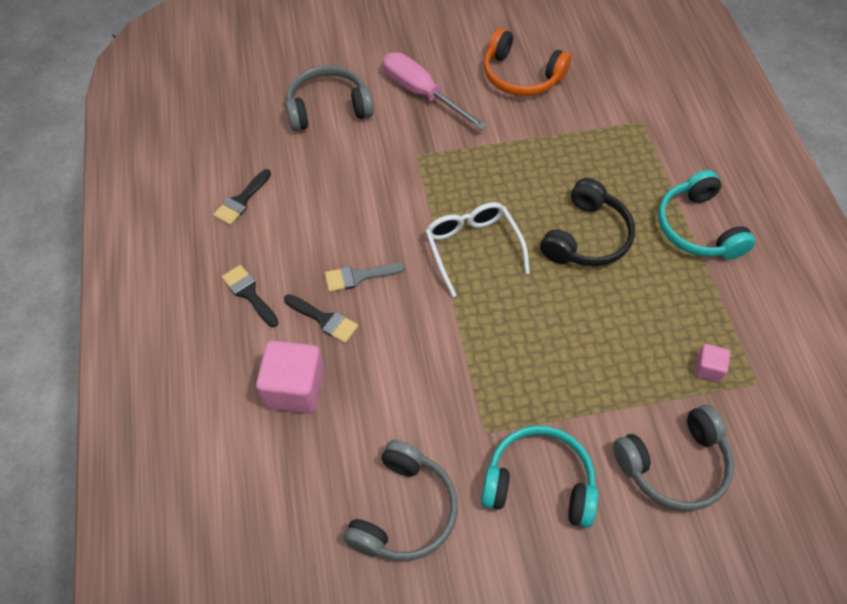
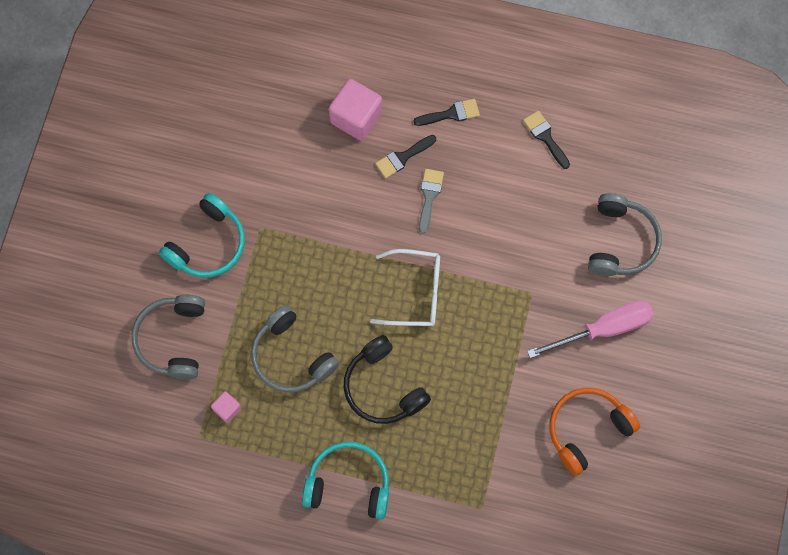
camera: 115 degrees right, 15 degrees up
grey headphones [343,440,458,561] -> grey headphones moved to [251,305,339,393]

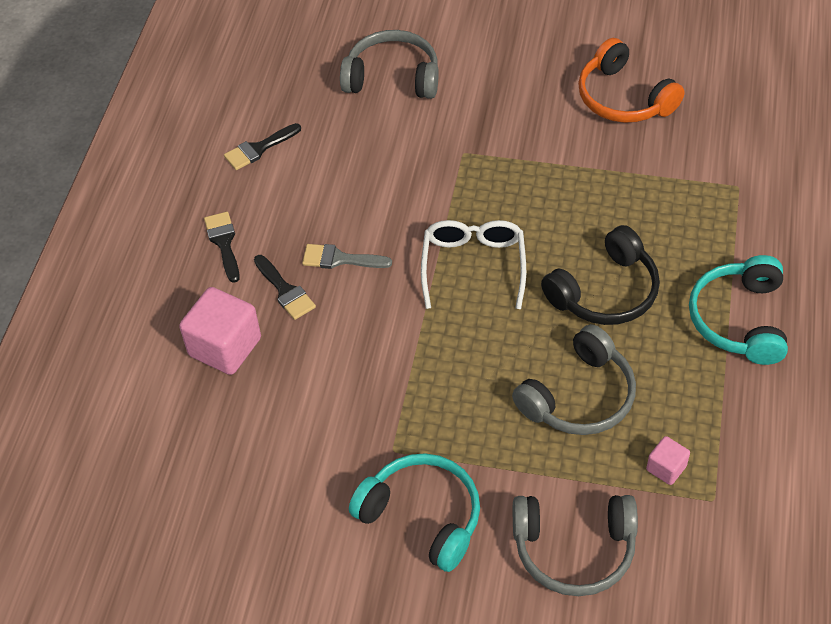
camera: 90 degrees left, 20 degrees down
pink screwdriver [527,300,653,358] -> none

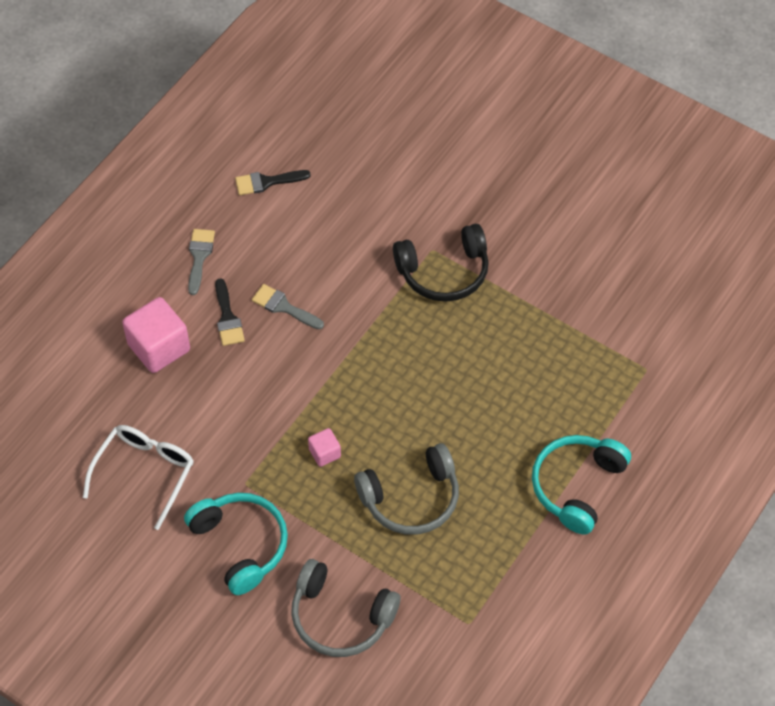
camera: 20 degrees right, 5 degrees up
black brush [204,212,240,283] -> grey brush [188,229,215,295]
grey headphones [340,30,439,99] -> none
white glasses [421,220,526,309] -> white glasses moved to [83,425,194,530]
black headphones [541,225,660,325] -> black headphones moved to [393,224,489,302]
orange headphones [578,38,685,123] -> none
pink cube [646,436,690,485] -> pink cube moved to [308,428,341,467]

